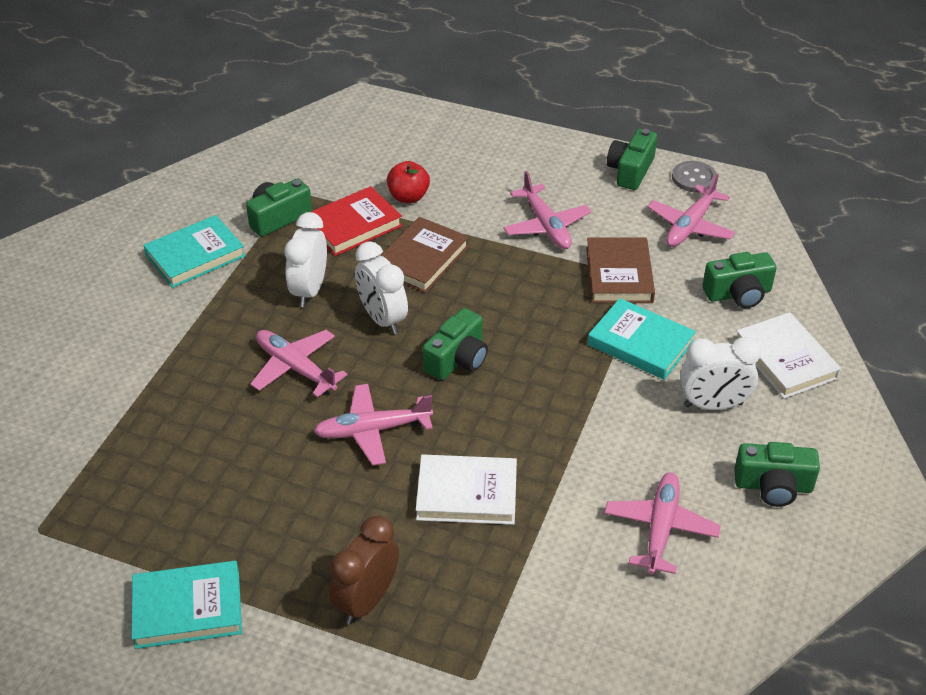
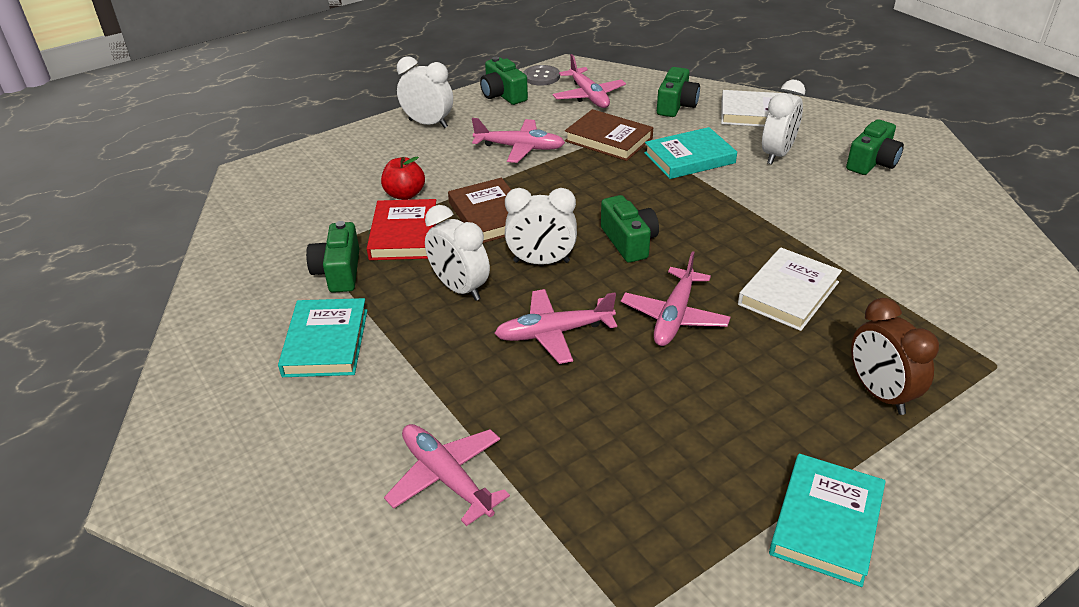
camera: 55 degrees left, 5 degrees down
pink plane [605,472,721,575] -> pink plane moved to [384,424,510,526]
none -> white clock [397,56,453,128]

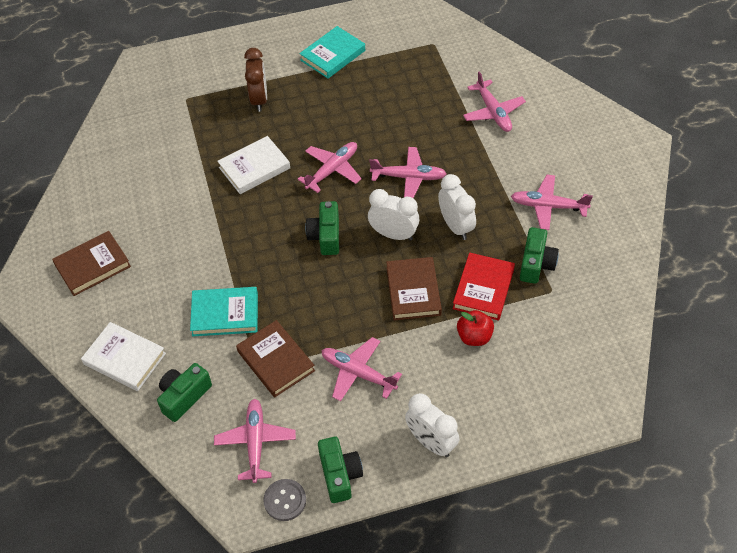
camera: 160 degrees left, 15 degrees up
turquoise book [278,298,368,377] -> pink plane [511,175,593,230]
white clock [762,80,805,164] -> none
green camera [846,119,904,175] -> brown book [52,231,131,296]

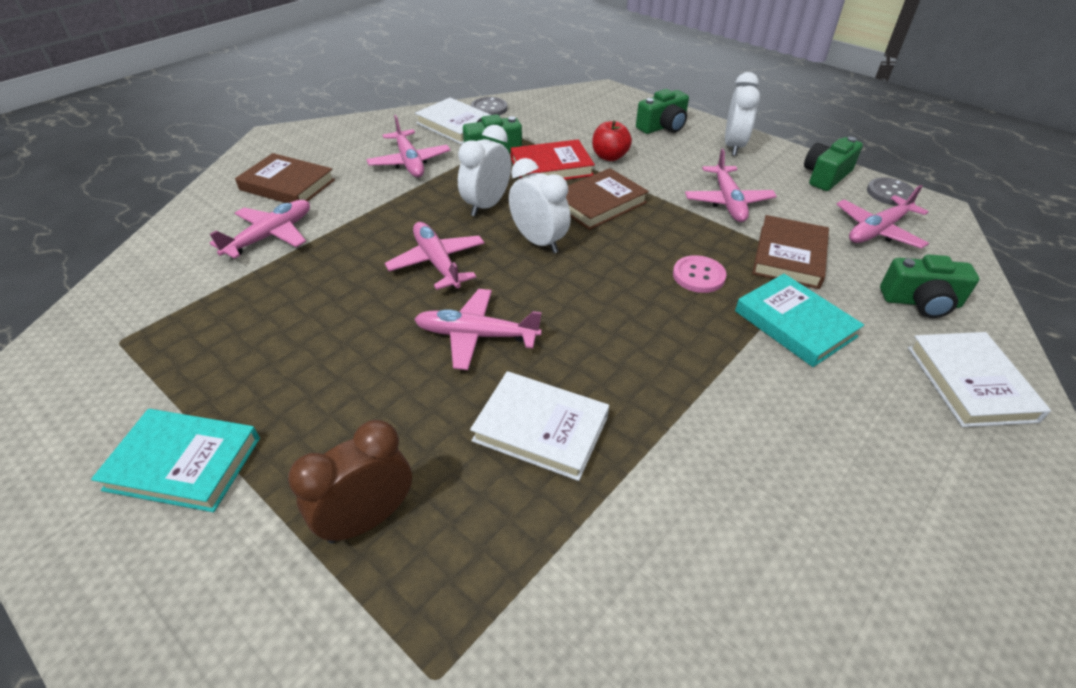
camera: 125 degrees left, 10 degrees down
brown book [52,231,131,296] -> brown book moved to [235,153,335,203]
green camera [305,201,339,255] -> green camera moved to [636,89,689,134]
white clock [368,189,419,241] -> white clock turned 150 degrees clockwise [509,158,571,253]
none -> white book [415,98,491,144]
none -> grey button [471,97,507,116]
none -> pink button [673,255,727,293]

